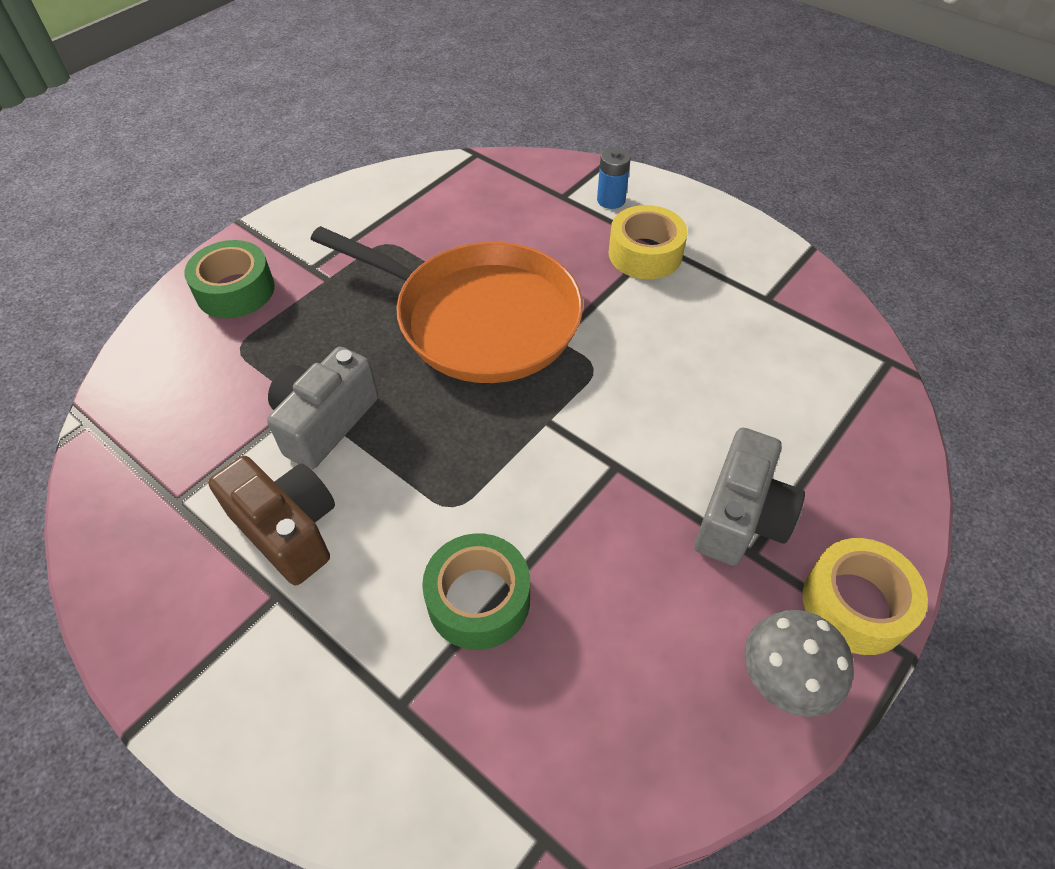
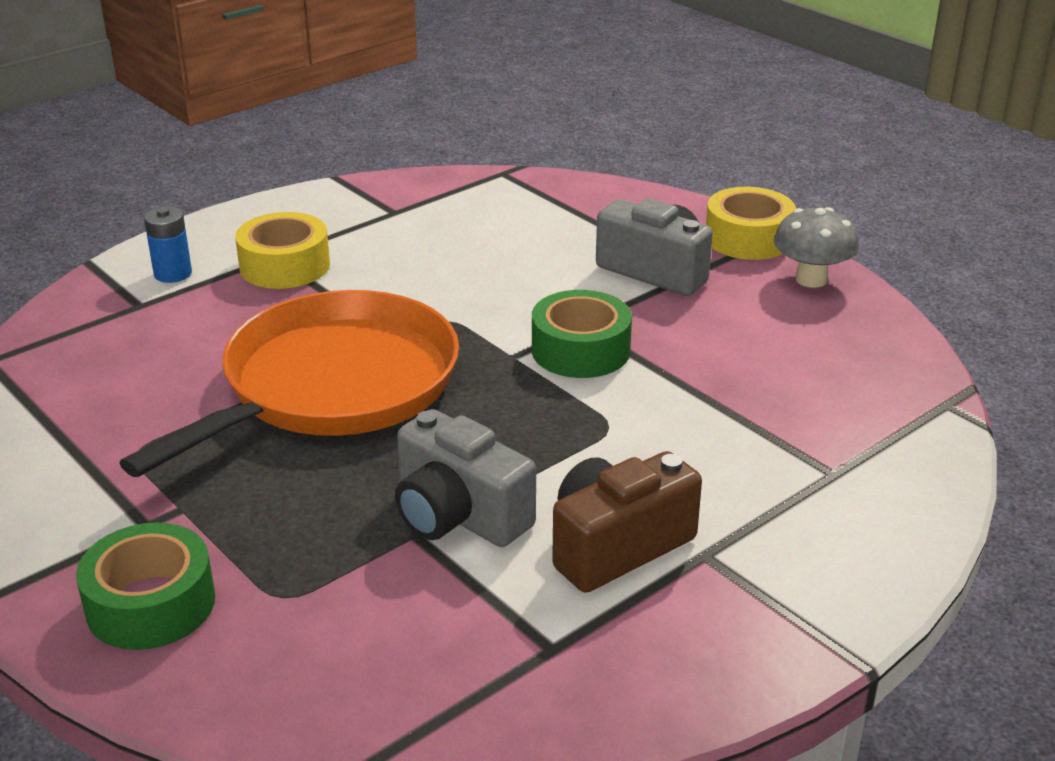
camera: 80 degrees left, 20 degrees down
green tape [422,533,530,650] -> green tape moved to [532,290,632,378]

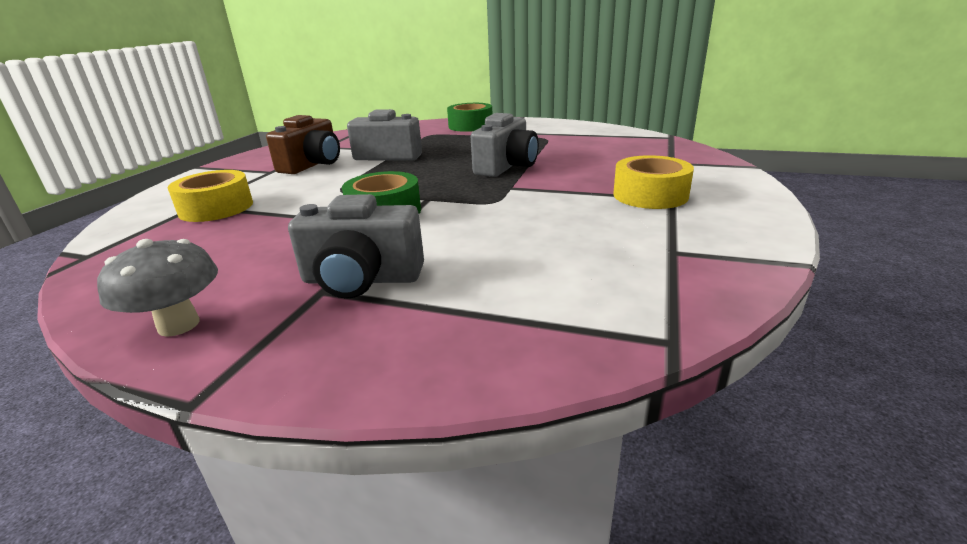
camera: 150 degrees right, 5 degrees down
orange pan [119,290,459,477] -> grey camera [471,113,539,177]
blue battery [144,206,192,283] -> none
yellow tape [706,187,796,260] -> yellow tape moved to [167,170,253,222]

